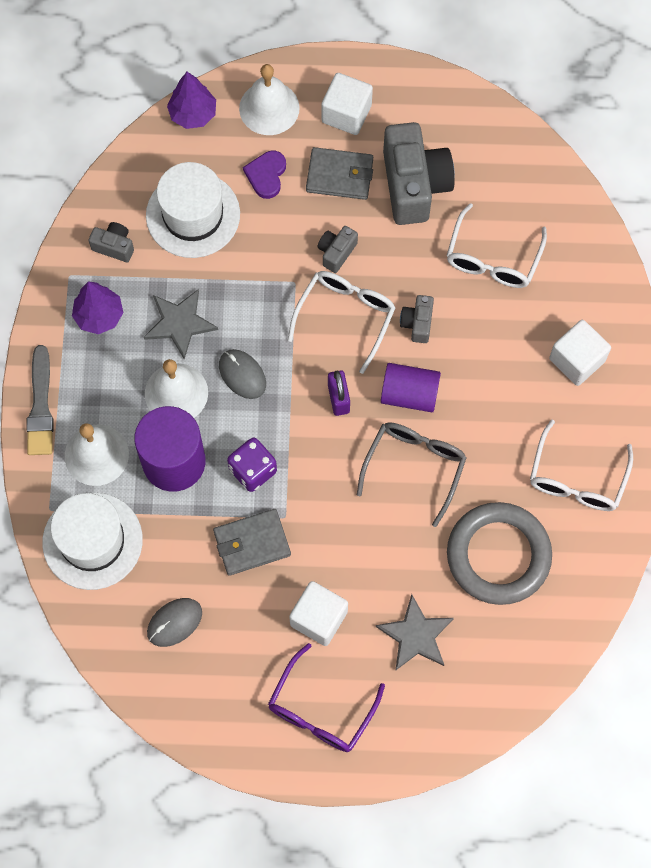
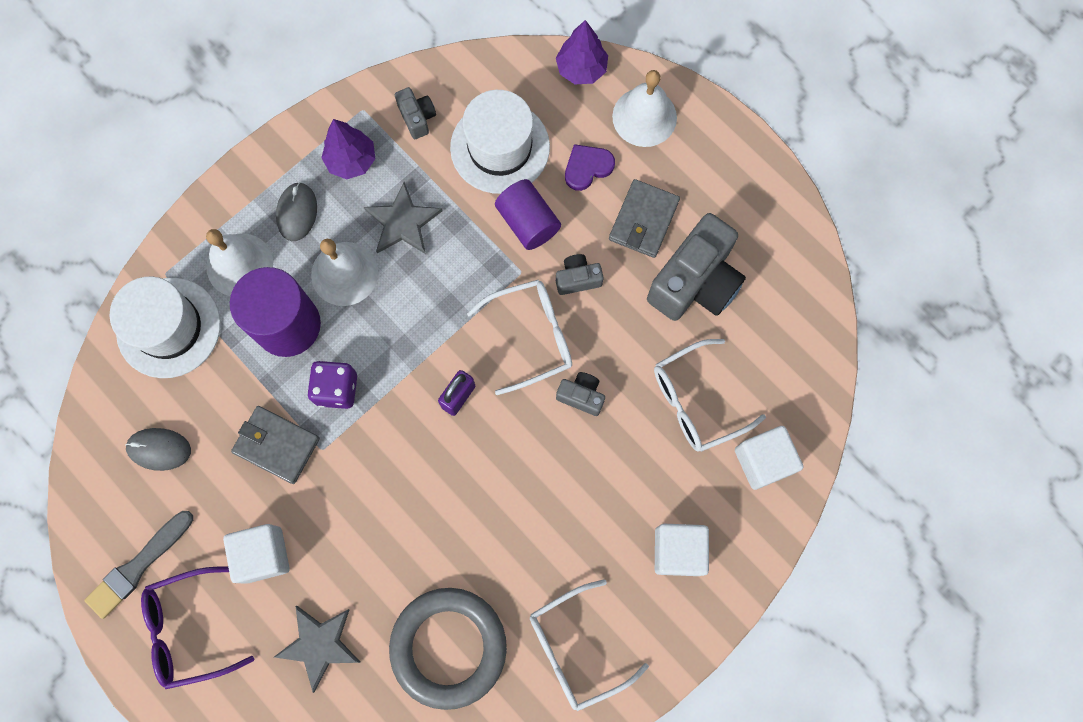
camera: 45 degrees right, 5 degrees up
grey brush [26,345,54,455] -> grey brush moved to [84,511,193,619]
grey mouse [219,349,266,399] -> grey mouse moved to [276,182,317,241]
grey wallet [306,147,373,200] -> grey wallet turned 60 degrees clockwise [609,179,680,258]
white cube [321,73,373,135] -> white cube moved to [735,426,803,490]
grey glasses [357,422,467,527] -> none
purple cylinder [381,363,441,412] -> purple cylinder moved to [495,179,561,250]
grey camera [400,295,434,343] -> grey camera turned 60 degrees clockwise [556,372,605,416]

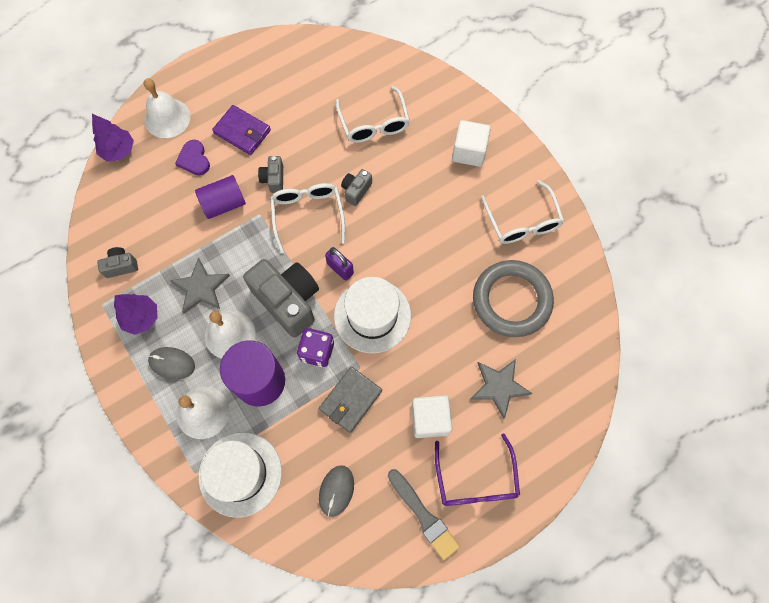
camera: 80 degrees left, 5 degrees down
white hat [450,90,550,194] -> white hat moved to [334,277,411,353]
grey wallet [609,179,680,258] -> purple wallet [212,105,271,155]
grey camera [647,213,746,321] -> grey camera moved to [243,259,319,338]
white cube [735,426,803,490] -> none

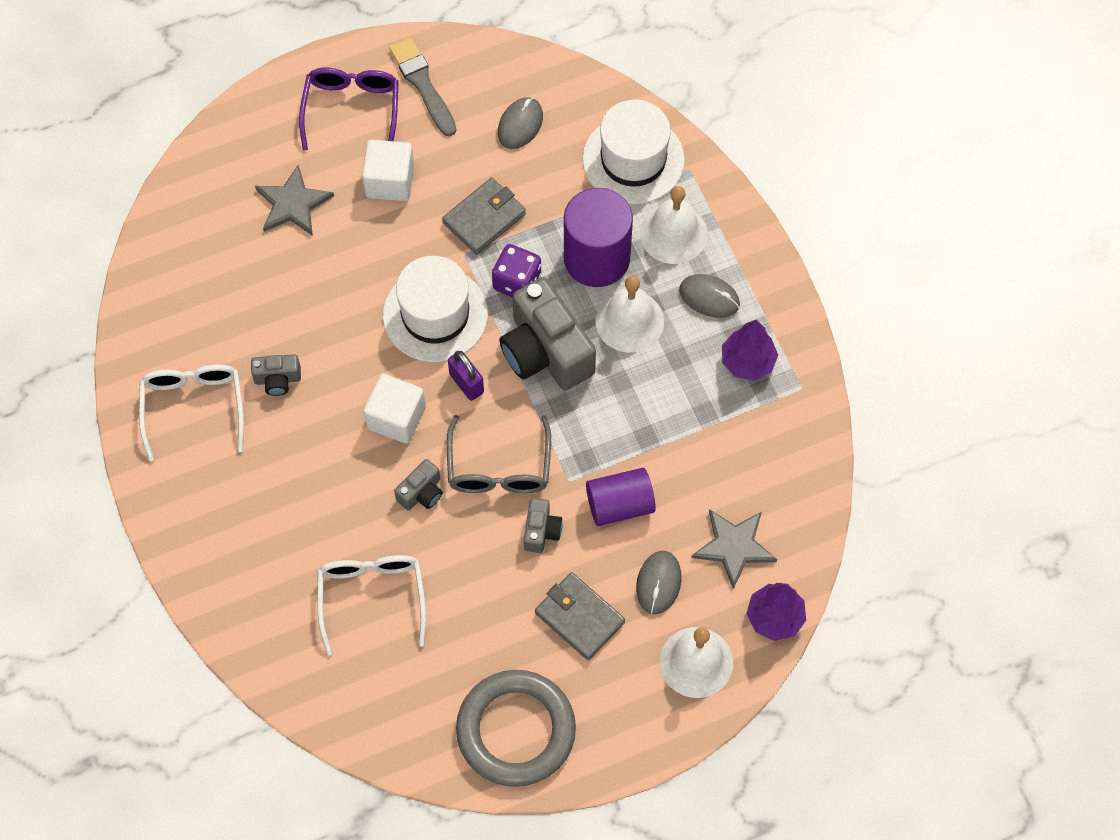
camera: 170 degrees left, 5 degrees down
grey camera [97,247,138,278] -> grey camera moved to [251,354,301,396]
grey star [170,258,230,314] -> grey star moved to [691,509,777,589]
purple heart [175,140,210,175] -> grey mouse [636,551,682,614]
purple wallet [212,105,271,155] -> grey wallet [535,572,625,660]
white glasses [270,183,345,253] -> grey glasses [447,415,551,493]
white cube [452,120,491,167] -> white cube moved to [363,374,426,444]
grey ring [473,260,554,337] -> grey ring moved to [456,670,576,787]

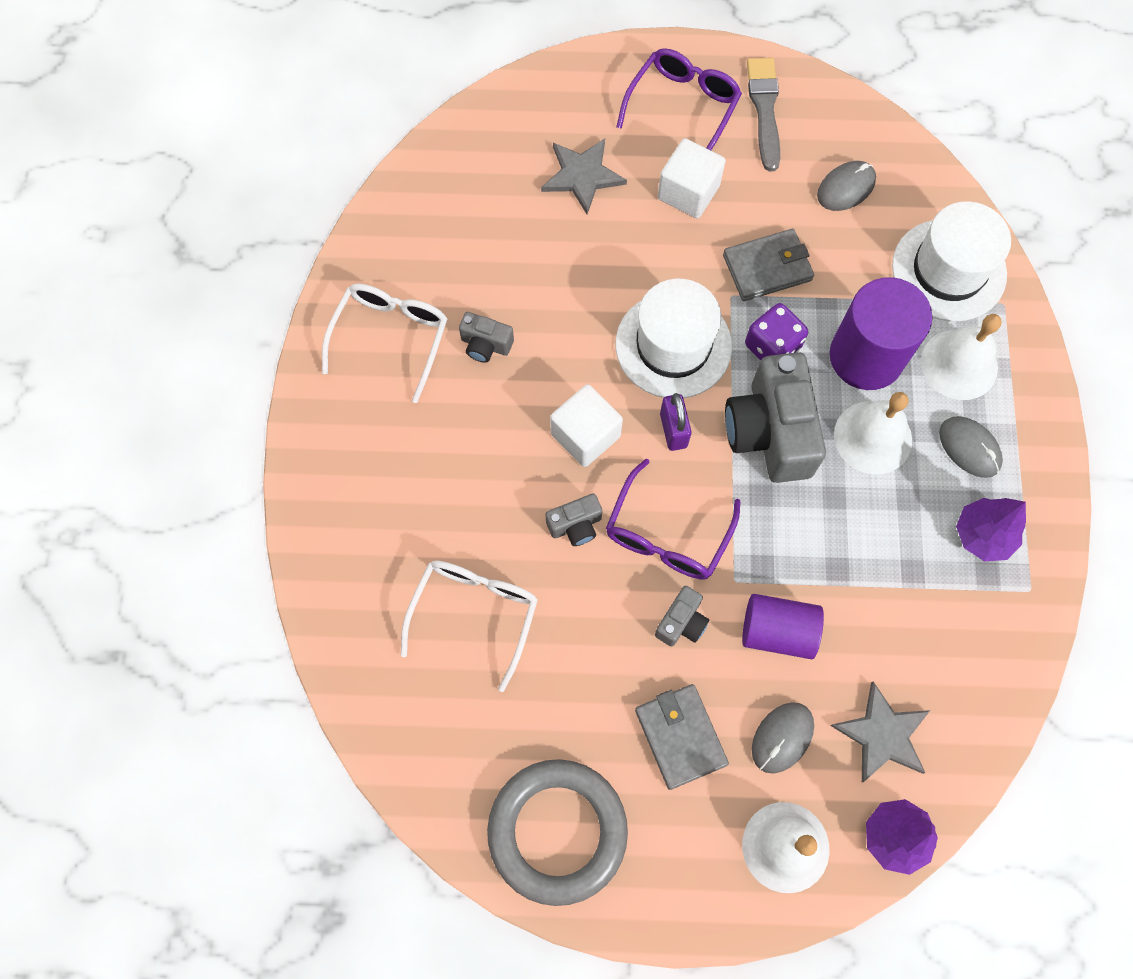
camera: 25 degrees right, 5 degrees up
grey glasses [447,415,551,493] -> purple glasses [606,458,741,580]

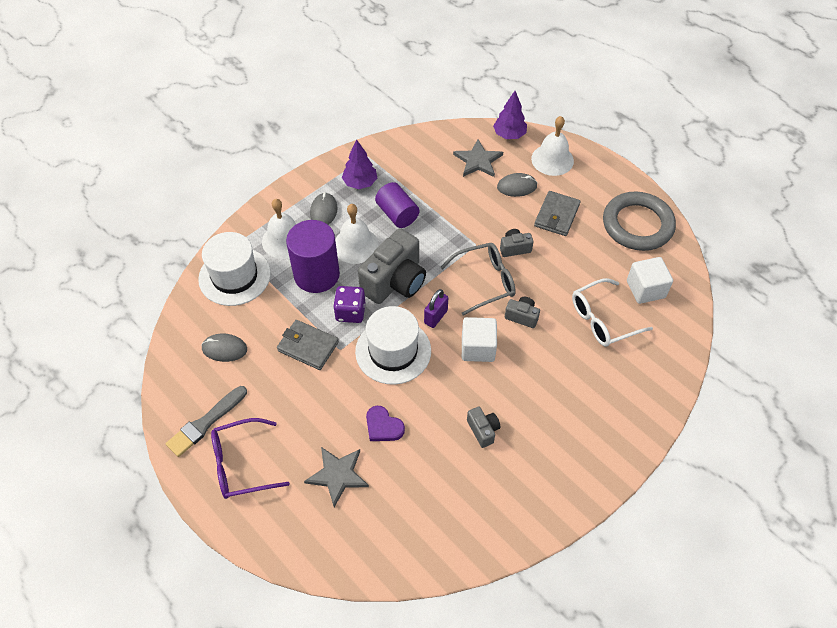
camera: 135 degrees left, 15 degrees down
white glasses [322,284,448,403] -> none
purple glasses [606,458,741,580] -> grey glasses [440,243,516,316]
white cube [658,138,726,218] -> white cube moved to [627,257,673,304]
purple cylinder [742,594,824,659] -> purple cylinder moved to [375,182,419,228]
none -> purple heart [366,406,405,441]

